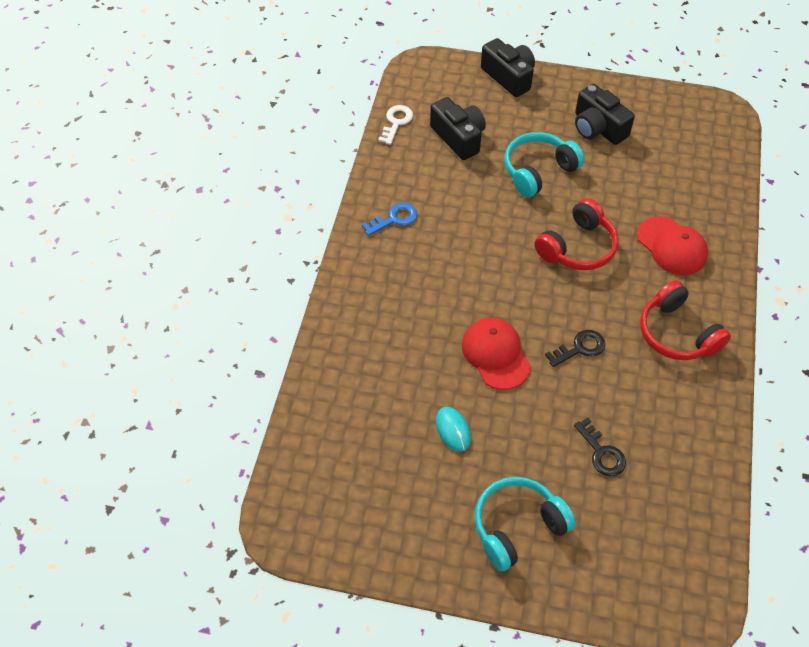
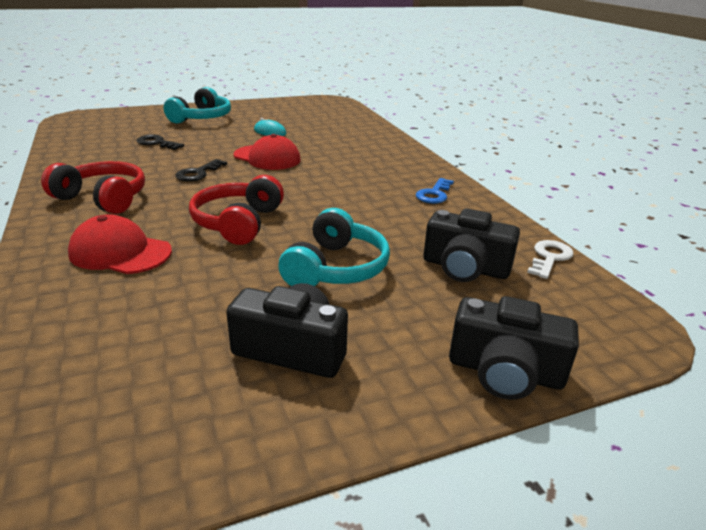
camera: 145 degrees right, 25 degrees down
white key [378,105,413,145] -> white key turned 135 degrees counterclockwise [527,240,574,279]

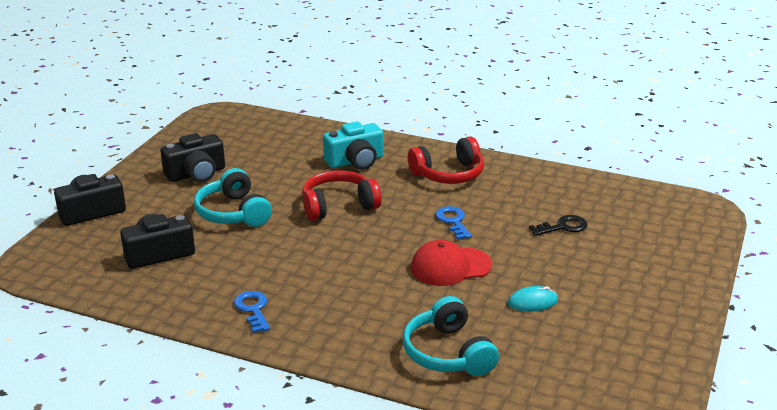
camera: 135 degrees right, 0 degrees up
red cap [68,215,172,274] -> turquoise camera [323,122,384,170]
turquoise headphones [164,87,231,124] -> turquoise headphones moved to [403,296,499,376]
black key [176,159,227,182] -> blue key [436,206,472,240]
red headphones [189,175,284,245] -> red headphones turned 75 degrees counterclockwise [302,170,382,221]
white key [527,240,574,279] -> none

